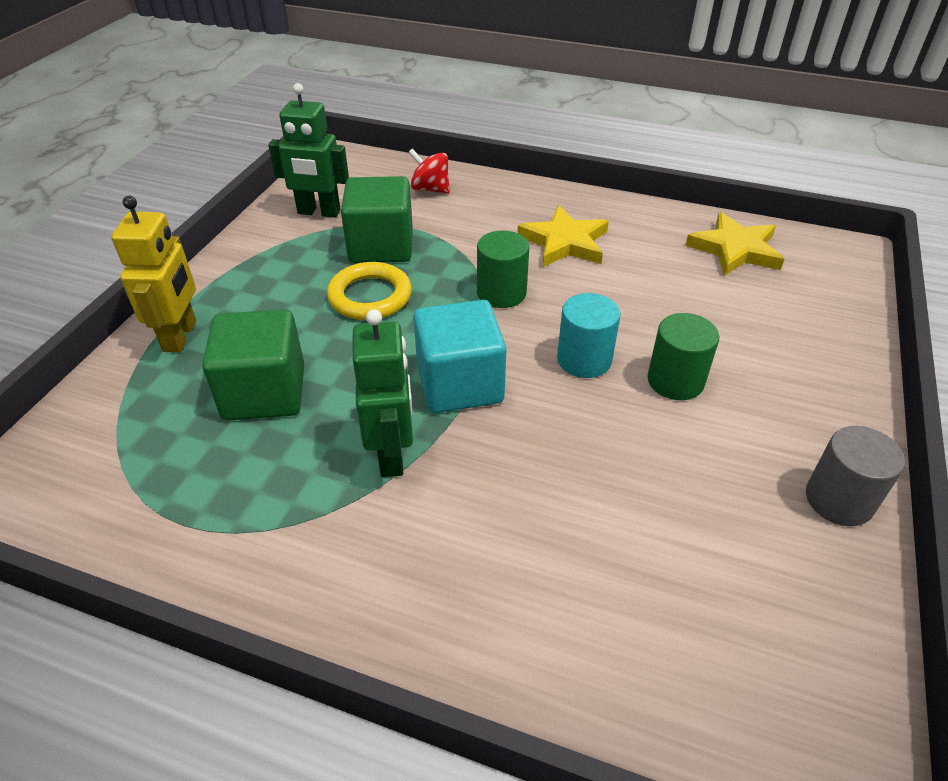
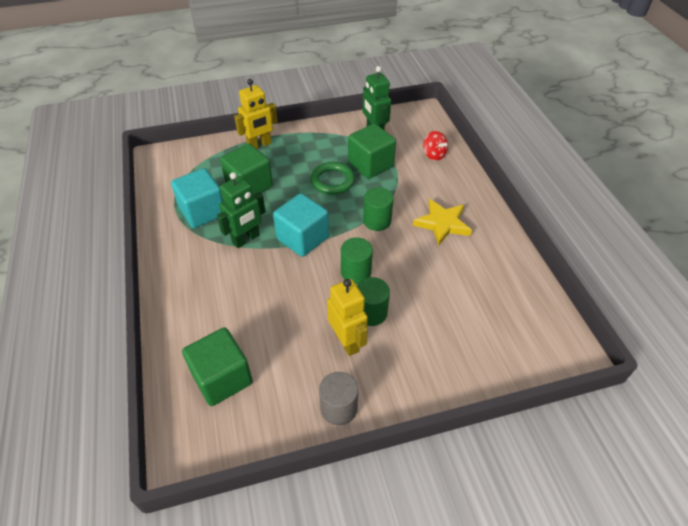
camera: 55 degrees right, 5 degrees up
yellow ring [327,262,412,320] -> green ring [310,162,355,195]
red spinning top [408,149,450,194] -> red spinning top turned 150 degrees clockwise [423,131,448,161]
turquoise cylinder [557,293,620,378] -> green cylinder [341,238,373,284]
yellow star [685,212,784,276] -> none
none -> turquoise cube [171,168,223,228]
none -> green cube [182,327,253,406]
none -> yellow robot [327,279,368,356]

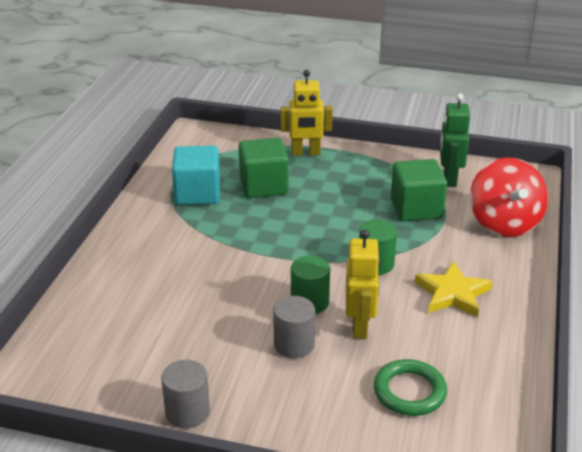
camera: 30 degrees right, 15 degrees down
green cube [182,327,253,406] -> none
green robot [217,172,266,248] -> none
turquoise cube [273,193,329,257] -> none
green ring [310,162,355,195] -> green ring moved to [374,359,447,416]
yellow robot [327,279,368,356] -> yellow robot moved to [346,230,380,339]
green cylinder [357,277,390,326] -> grey cylinder [273,296,315,358]
red spinning top [423,131,448,161] -> red spinning top [470,157,548,237], size x1.99

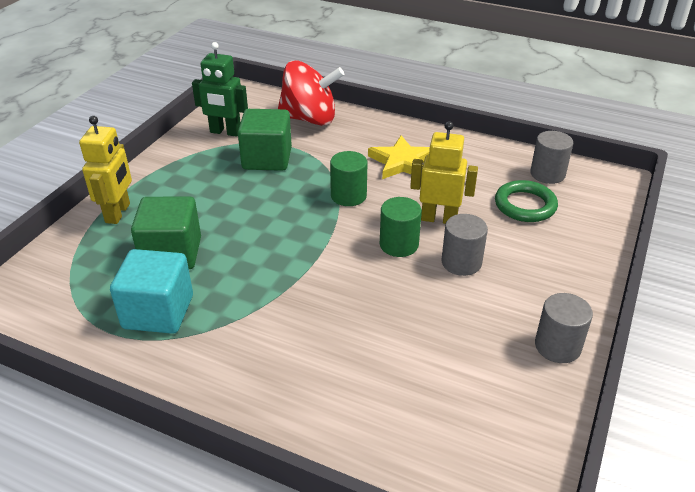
camera: 80 degrees left, 5 degrees up
none -> grey cylinder [530,131,574,184]

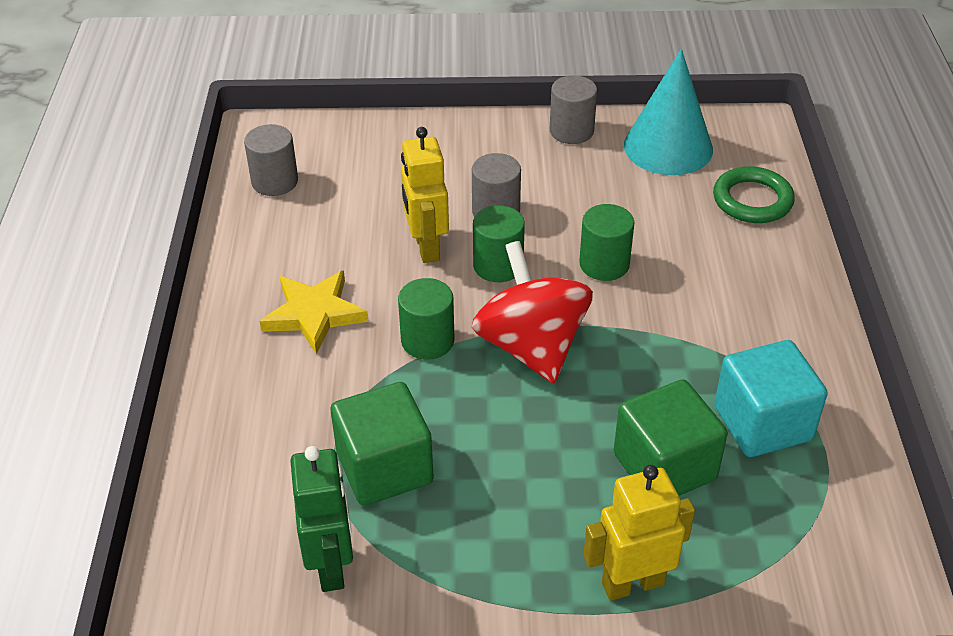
camera: 115 degrees left, 5 degrees up
red spinning top [278,60,344,126] -> red spinning top moved to [472,241,593,383]
green ring [495,180,558,222] -> green ring moved to [713,166,795,223]
none -> green cylinder [579,204,635,281]
none -> turquoise cone [624,49,713,175]

